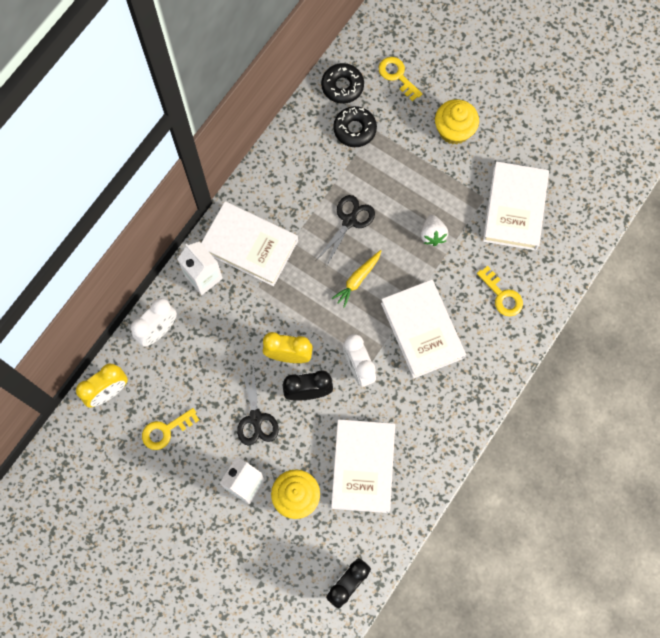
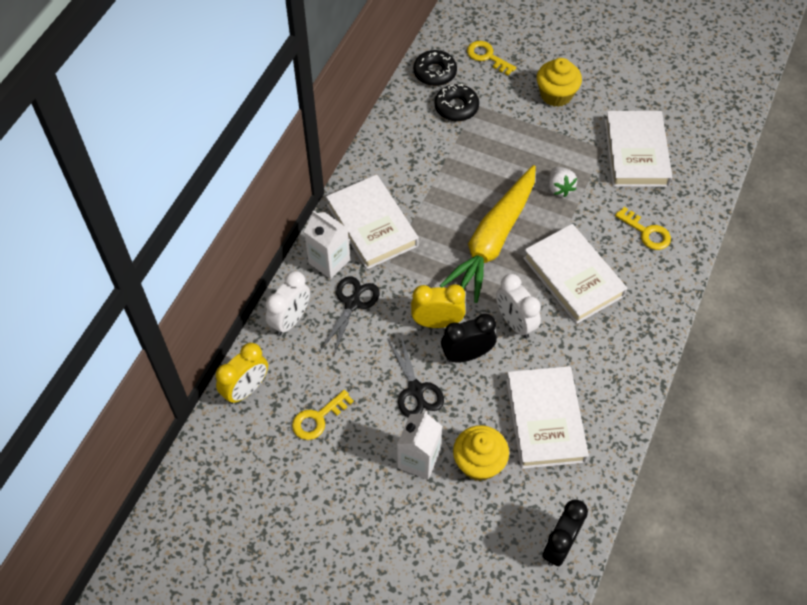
camera: 10 degrees left, 15 degrees down
white book [201,201,298,286] -> white book turned 45 degrees clockwise [326,175,419,269]
black scissors [316,195,375,267] -> black scissors moved to [321,276,380,354]
yellow carrot [332,250,381,308] -> yellow carrot [440,165,536,303], size x2.32

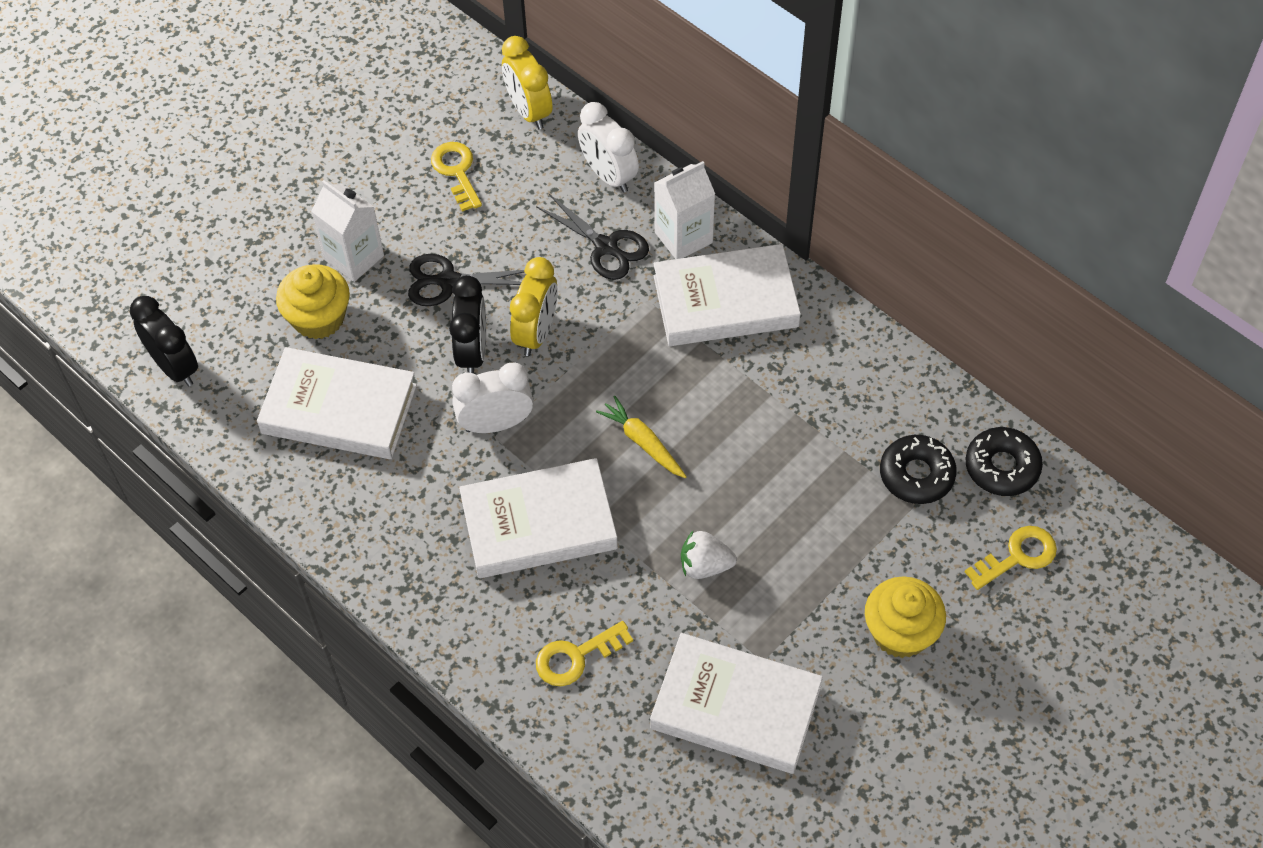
camera: 110 degrees right, 0 degrees up
yellow carrot [440,165,536,303] -> yellow carrot [596,396,687,478], size x0.43

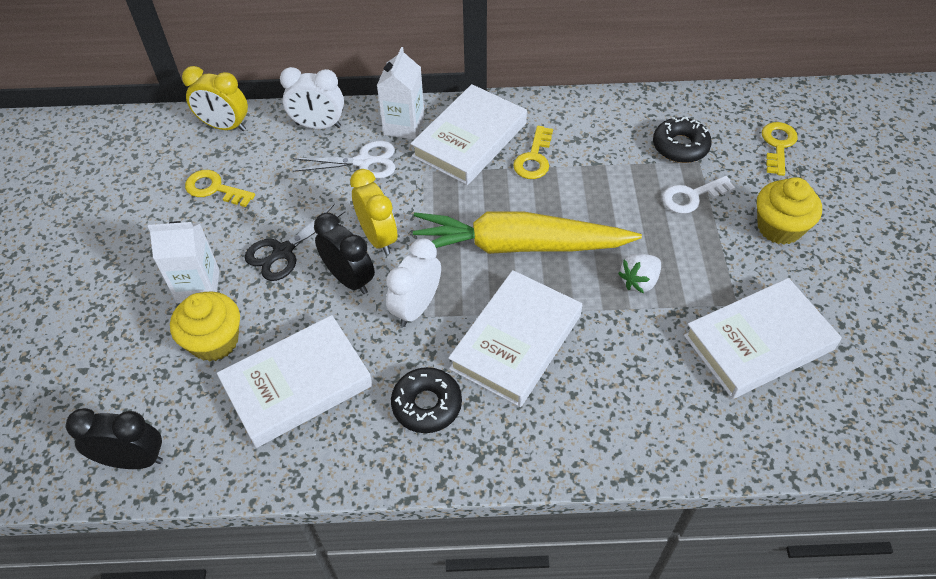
camera: 45 degrees left, 5 degrees down
black scissors [536,194,649,280] -> white scissors [293,141,396,179]
yellow key [536,621,633,686] -> yellow key moved to [513,126,553,179]
yellow carrot [596,396,687,478] -> yellow carrot [413,211,642,254], size x2.32
black donut [965,427,1043,496] -> black donut moved to [391,367,462,433]
none -> white key [662,176,735,214]

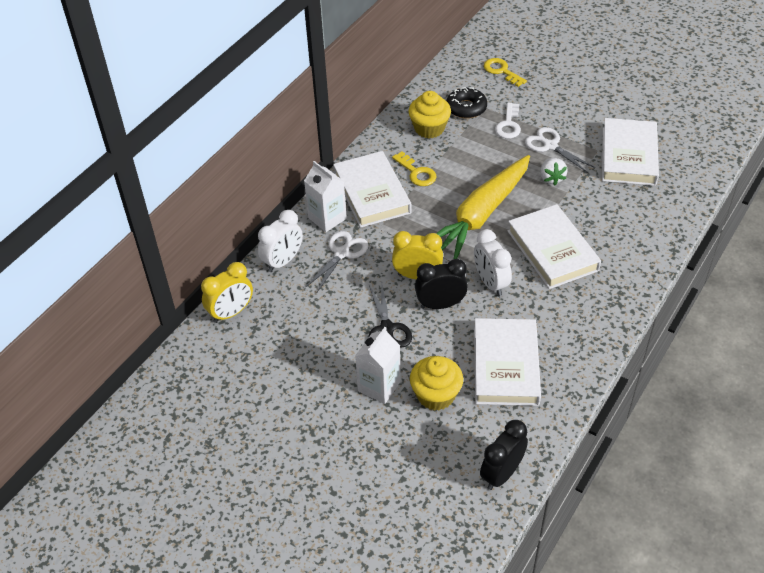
camera: 55 degrees left, 5 degrees down
yellow key [185,170,255,207] -> none
black donut [391,367,462,433] -> none
yellow cupcake [757,177,822,245] -> yellow cupcake moved to [409,91,451,138]
none -> white scissors [525,127,596,173]

